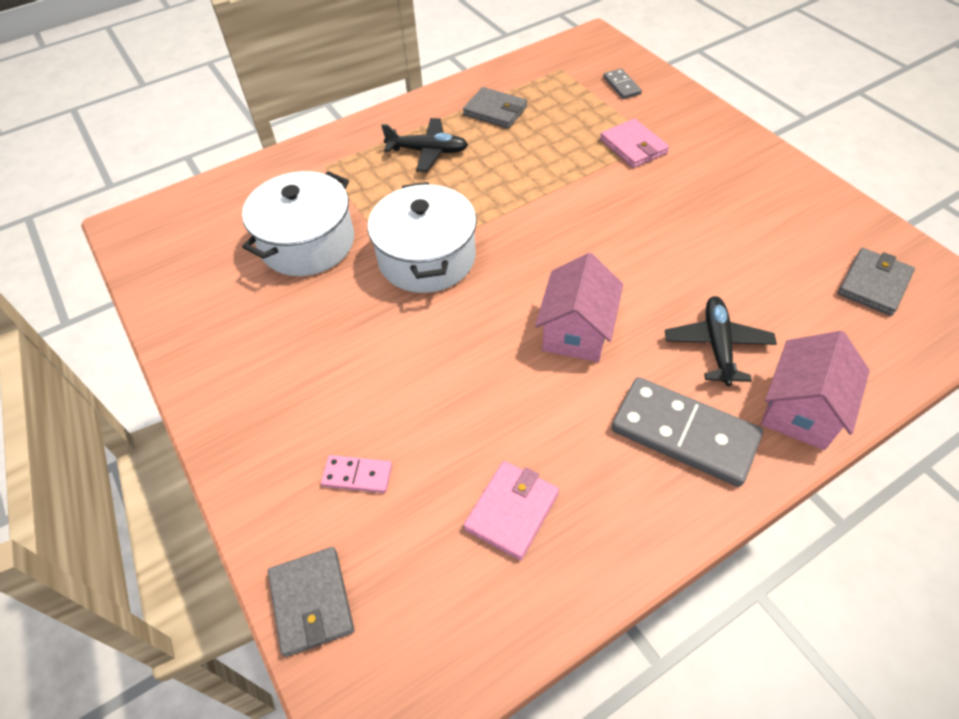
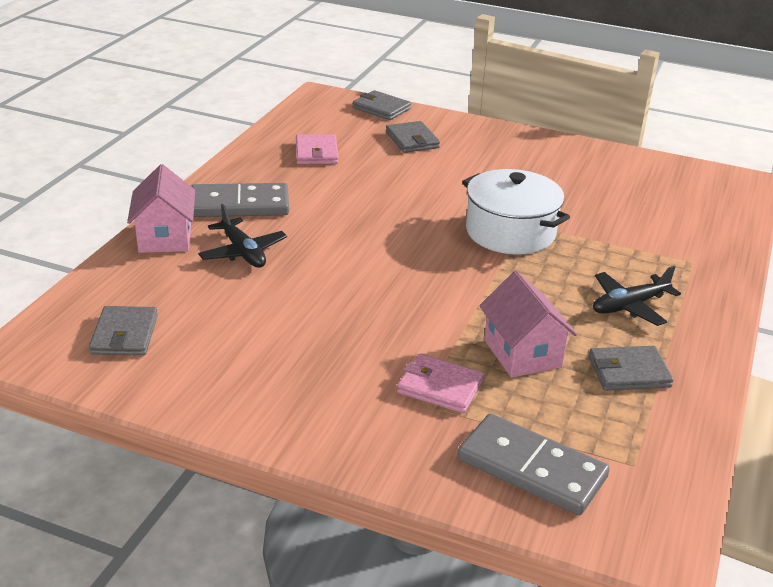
camera: 140 degrees right, 20 degrees down
white pot [242,171,354,276] -> none
pink domino [321,455,392,493] -> grey wallet [386,121,440,153]
pink house [535,253,623,362] -> pink house moved to [479,271,577,378]
grey domino [603,69,642,99] -> grey domino [457,414,610,515], size x2.07

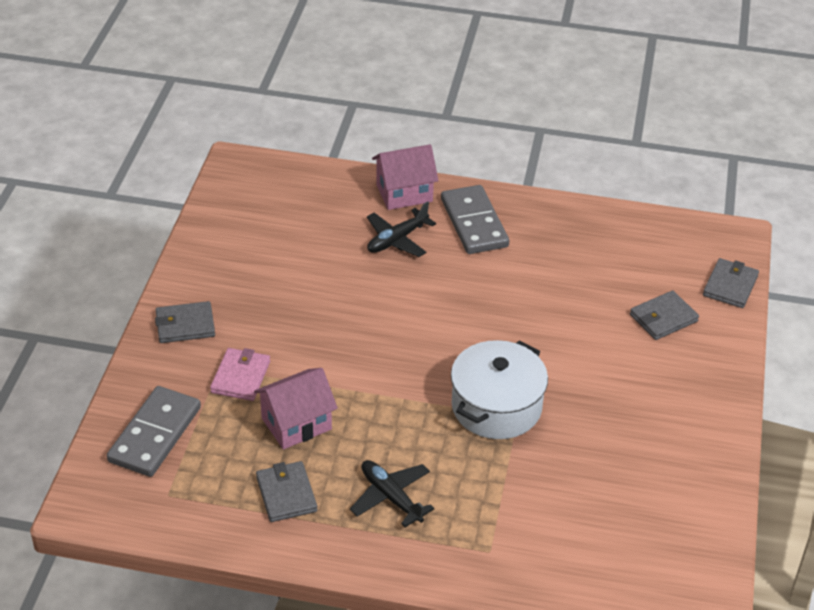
camera: 80 degrees right, 10 degrees up
grey wallet [89,306,158,356] -> grey wallet moved to [155,301,215,343]
pink wallet [296,134,338,164] -> none

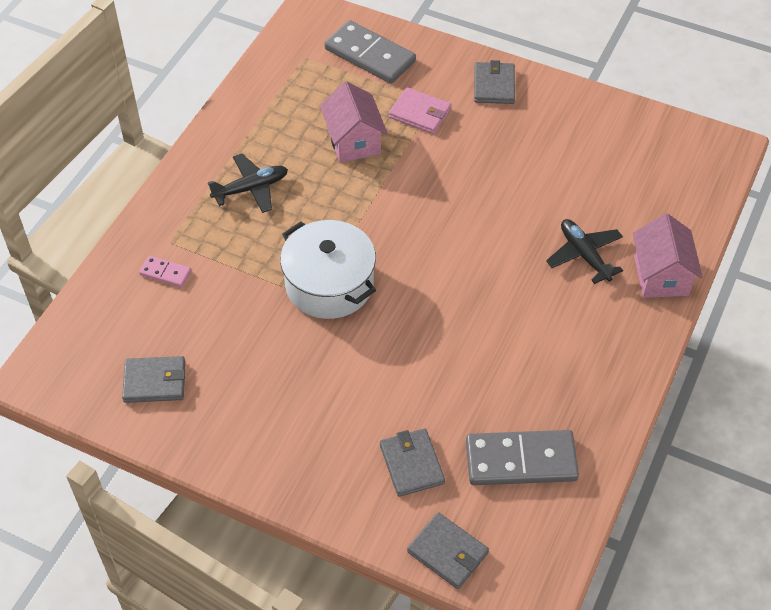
camera: 105 degrees right, 10 degrees up
grey wallet [256,461,318,522] -> grey wallet moved to [122,356,185,403]
grey domino [441,185,509,254] -> grey domino moved to [466,430,579,485]
none -> pink domino [139,256,191,287]

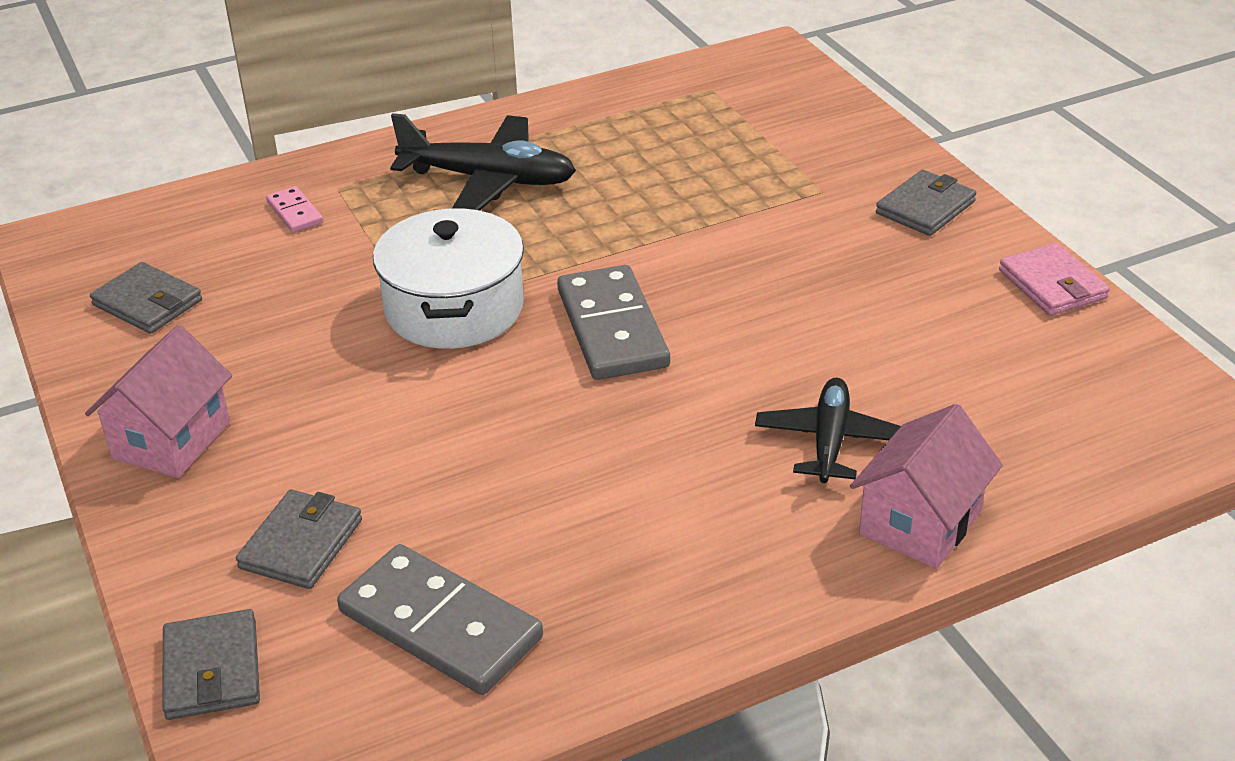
camera: 40 degrees right, 15 degrees down
black plane [208,154,288,213] -> black plane [390,113,576,211], size x1.52
pink house [320,81,387,163] -> pink house moved to [85,325,232,478]
grey domino [324,20,416,84] -> grey domino moved to [557,265,670,380]
pink wallet [389,87,452,134] -> pink wallet moved to [999,243,1110,316]

